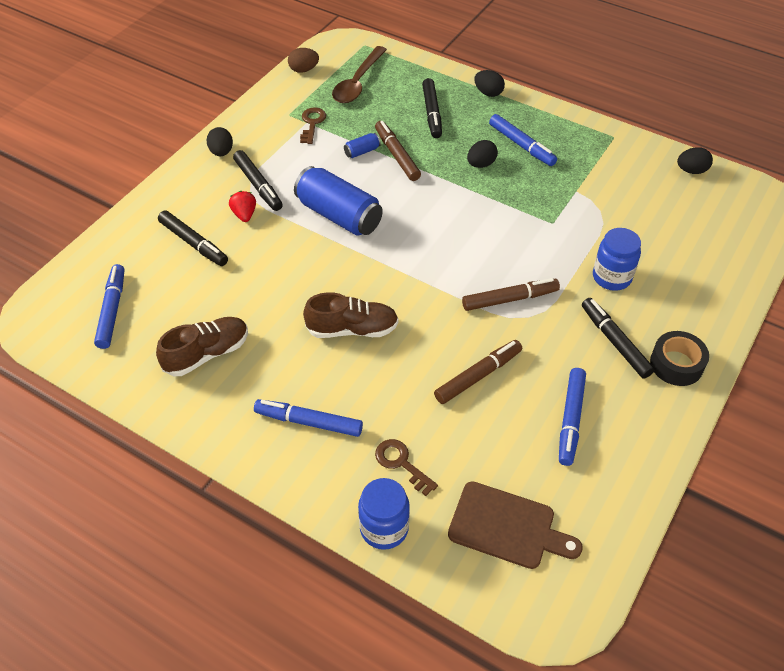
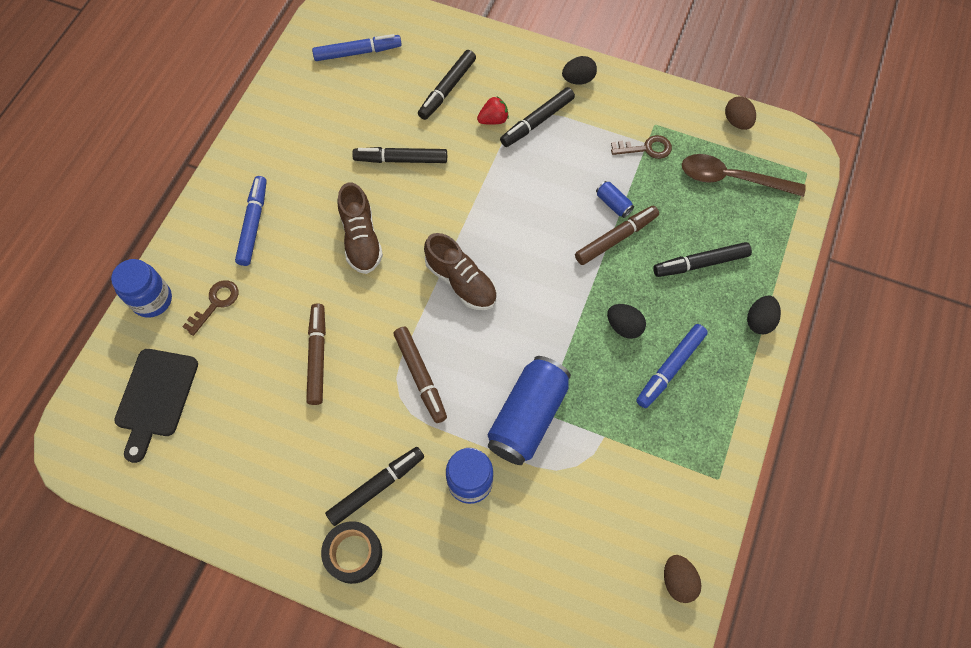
camera: 80 degrees right, 15 degrees up
brown shoe [156,317,248,376] -> brown shoe moved to [424,233,497,310]
blue can [294,166,383,236] -> blue can moved to [488,356,571,465]
brown marker [434,340,522,404] -> brown marker turned 135 degrees counterclockwise [306,304,326,405]
brown cutting board [448,481,583,569] -> black cutting board [114,349,198,463]
blue marker [559,368,586,466] -> none
black egg [677,147,713,174] -> brown egg [664,555,701,603]
none -> black marker [352,147,447,163]

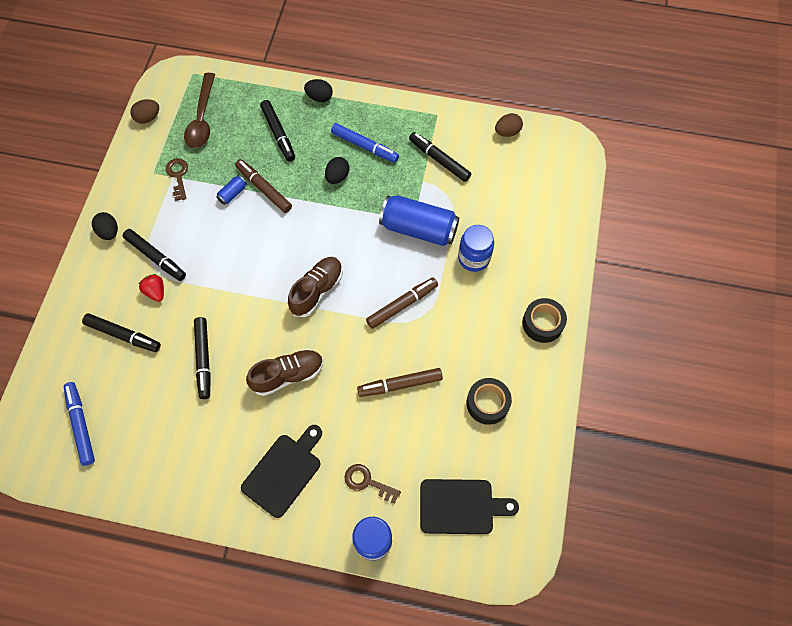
camera: 100 degrees left, 0 degrees up
blue marker [235,176,267,266] -> black cutting board [241,425,322,518]
black marker [325,447,424,526] -> black marker moved to [409,132,471,182]
none -> black tape [466,378,512,425]

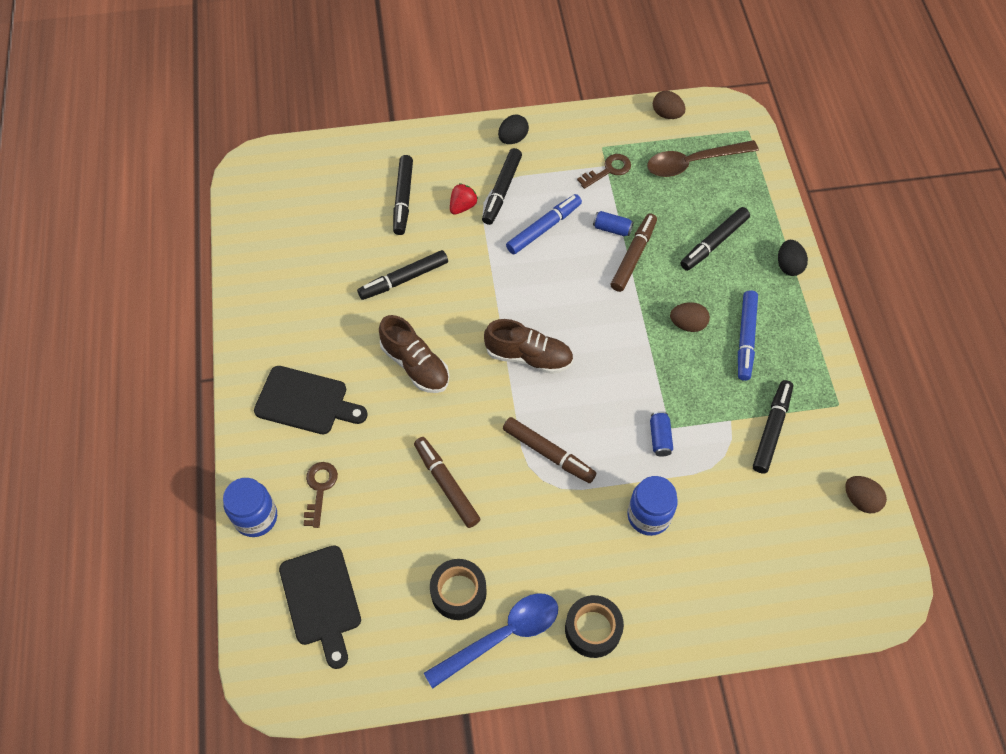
camera: 70 degrees right, 5 degrees down
blue marker [64,382,95,466] -> blue marker moved to [506,194,582,255]
black egg [325,157,349,184] -> brown egg [670,302,710,332]
blue can [379,196,459,246] -> blue can [650,411,673,457], size x0.43
none -> blue spoon [424,593,558,689]

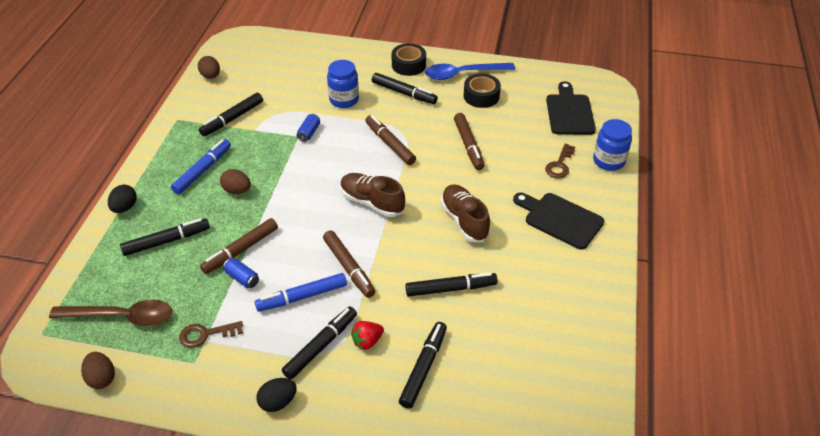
camera: 160 degrees left, 15 degrees down
none -> brown marker [323,230,375,298]
none -> black marker [372,73,438,104]

